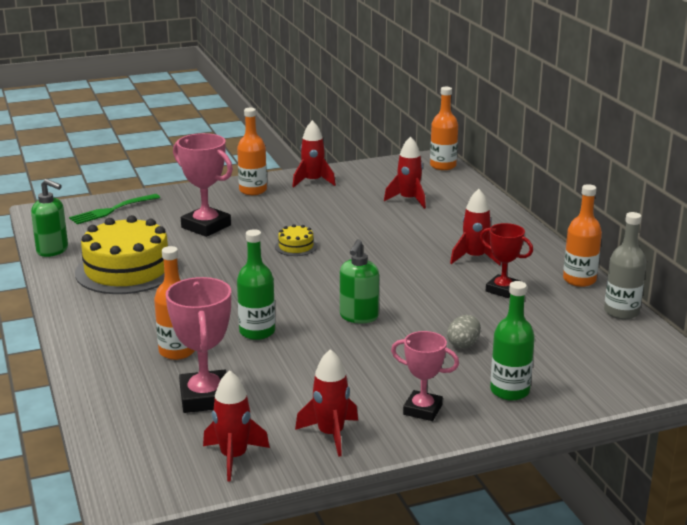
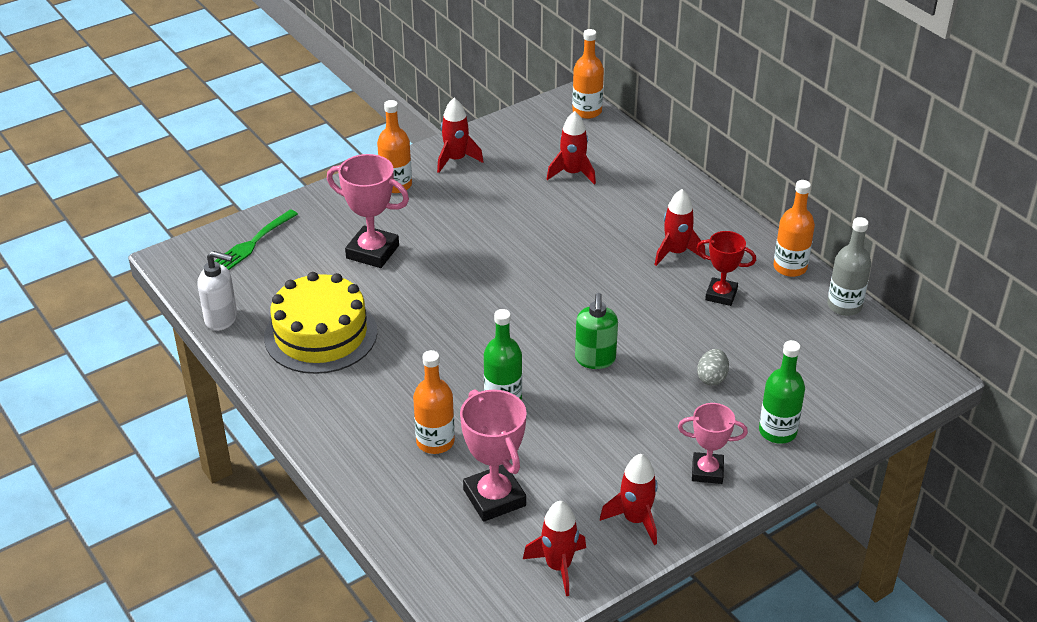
camera: 15 degrees left, 15 degrees up
green soap dispenser [31,179,68,257] -> white soap dispenser [198,251,237,331]
yellow cake [275,224,317,256] -> none

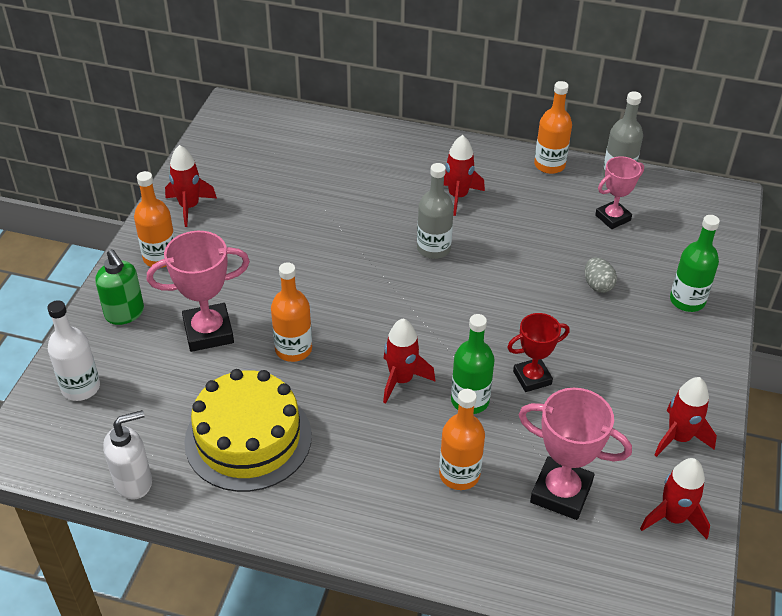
camera: 40 degrees left, 5 degrees up
green fork [215,209,298,270] -> white bottle [47,300,100,401]
red rocket [547,111,596,185] -> red rocket moved to [383,318,435,404]
orange bottle [572,29,604,119] -> orange bottle moved to [271,262,312,362]
green soap dispenser [575,293,618,369] -> green soap dispenser moved to [95,249,144,325]
pink trophy [678,403,748,484] -> pink trophy moved to [595,156,644,229]
red trophy [696,231,756,306] -> red trophy moved to [507,313,570,392]
none -> grey bottle [417,163,454,259]

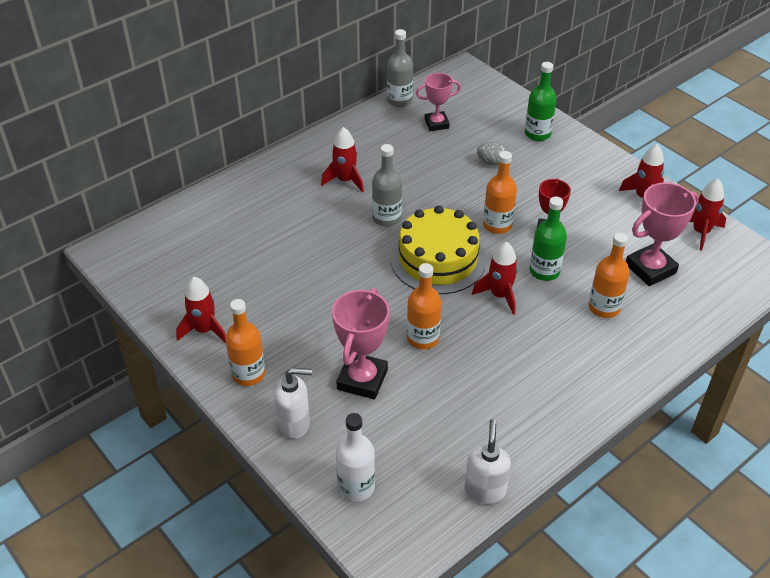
camera: 55 degrees left, 0 degrees up
green soap dispenser [95,249,144,325] -> white soap dispenser [274,368,312,439]
yellow cake [184,369,312,492] -> yellow cake moved to [391,205,486,294]
orange bottle [534,81,572,174] -> orange bottle moved to [483,151,517,234]
pink trophy [595,156,644,229] -> pink trophy turned 75 degrees clockwise [416,73,461,131]

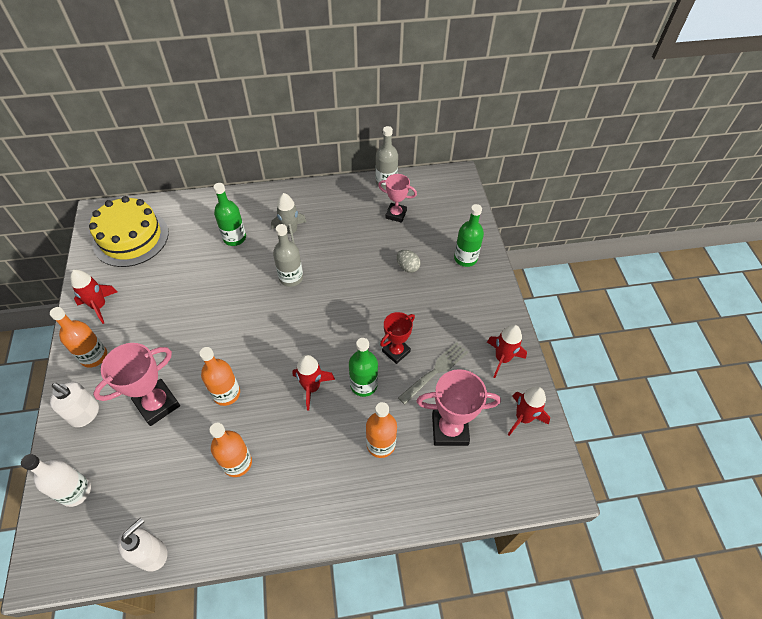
camera: 30 degrees right, 10 degrees up
red rocket [321,127,364,192] -> grey rocket [271,193,306,244]
yellow cake [391,205,486,294] -> yellow cake moved to [89,196,169,267]
orange bottle [483,151,517,234] -> orange bottle moved to [209,423,252,477]
none -> green bottle [213,183,246,246]
none -> grey fork [398,342,468,404]

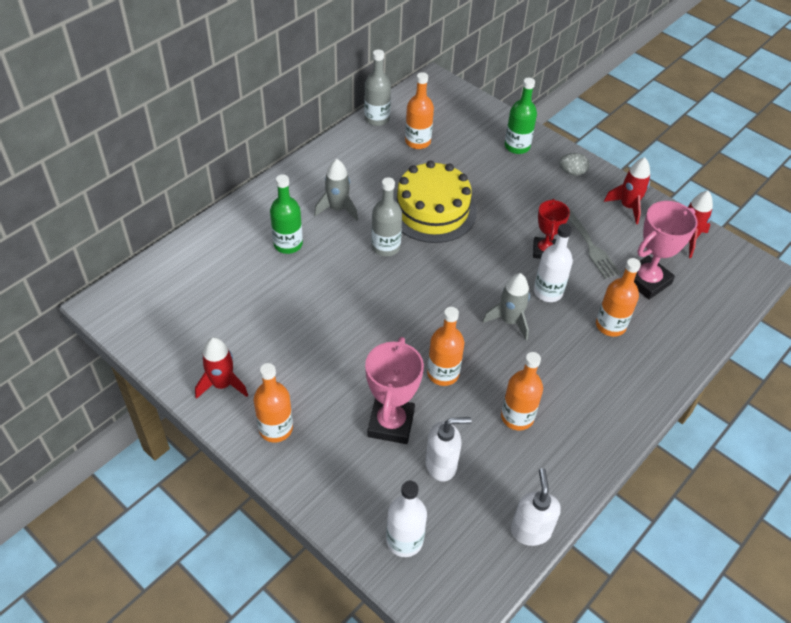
camera: 40 degrees left, 5 degrees down
white soap dispenser [50,382,99,427] -> white soap dispenser moved to [425,417,472,482]
yellow cake [89,196,169,267] -> yellow cake moved to [393,160,477,243]
red rocket [293,355,335,411] -> grey rocket [482,273,530,340]
green bottle [349,338,378,397] -> white bottle [534,224,573,302]
pink trophy [378,174,417,223] -> orange bottle [405,72,434,149]
grey egg [397,250,420,273] -> grey egg moved to [559,153,589,176]
grey fork [398,342,468,404] -> grey fork turned 150 degrees clockwise [568,209,621,279]

